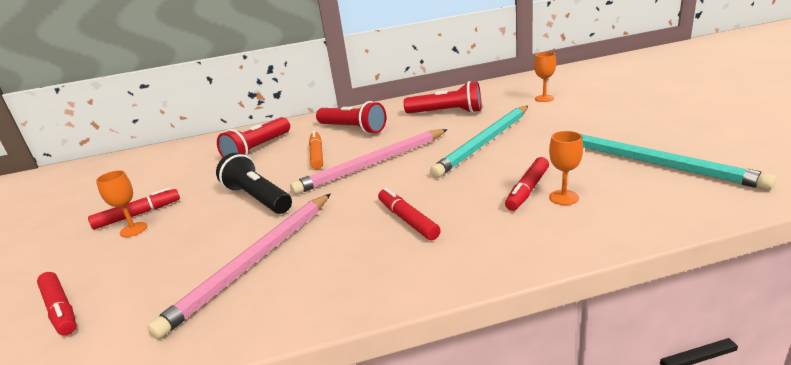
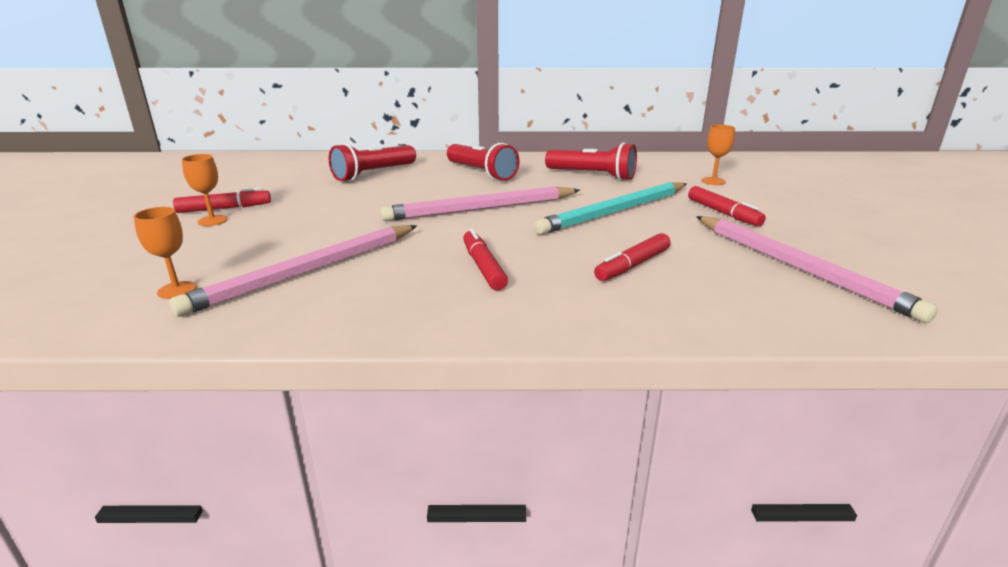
camera: 10 degrees right, 0 degrees up
red marker [37,272,77,335] -> red marker moved to [688,186,766,226]
black flashlight [216,153,292,214] -> none
orange marker [309,130,323,169] -> none
orange goblet [549,131,583,205] -> orange goblet moved to [134,207,197,299]
turquoise pencil [581,134,776,190] -> pink pencil [696,216,938,323]

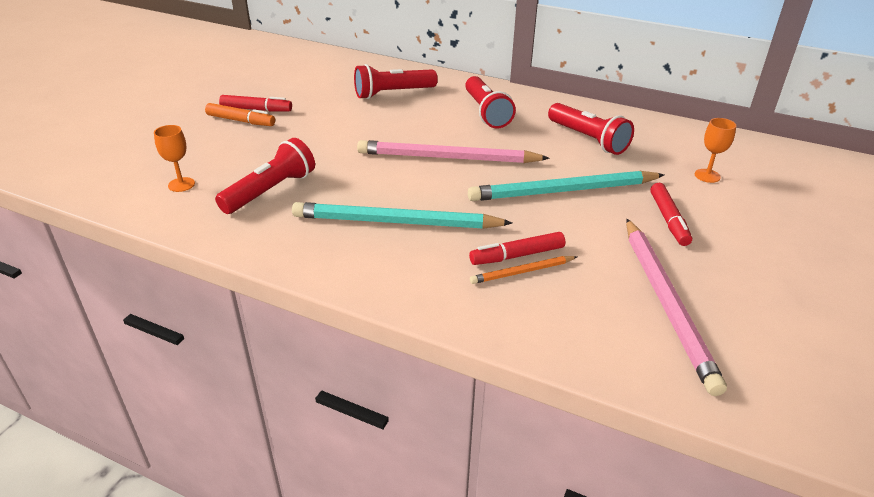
camera: 25 degrees right, 10 degrees up
pink pencil [169,225,417,317] -> red flashlight [215,138,315,214]
orange goblet [182,154,228,226] -> orange marker [205,103,275,126]
red marker [463,229,508,290] -> turquoise pencil [292,202,512,229]
none -> orange pencil [470,256,577,284]

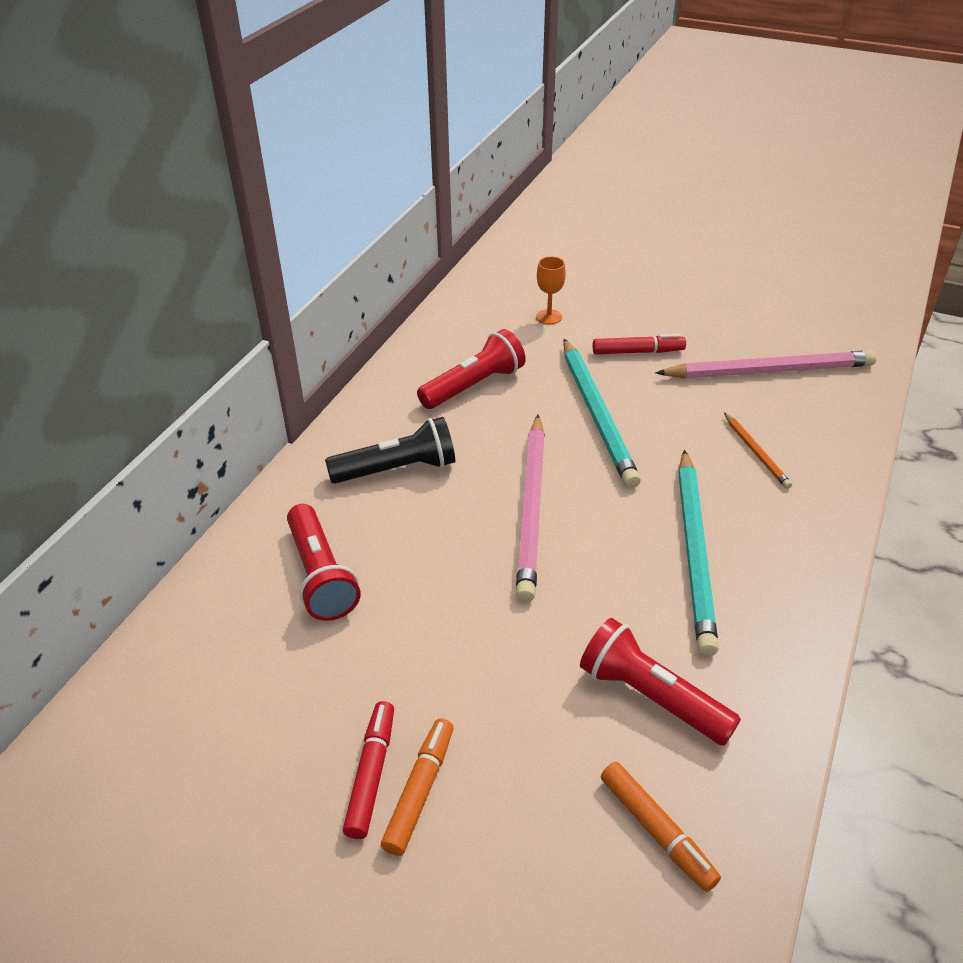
camera: 90 degrees left, 5 degrees up
orange goblet [154,125,195,192] -> orange marker [601,762,721,892]
red flashlight [465,76,516,128] -> black flashlight [325,417,455,484]
red marker [469,232,565,265] -> none

